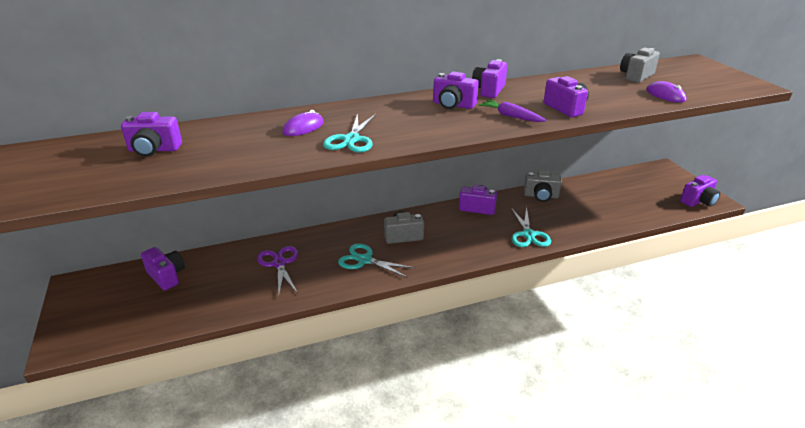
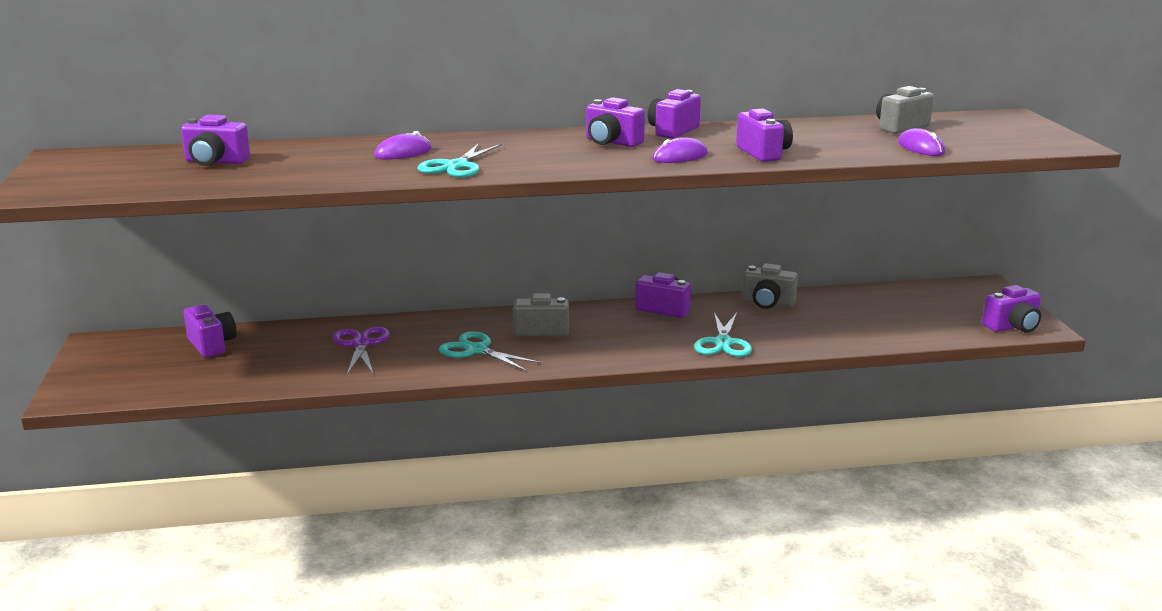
camera: 10 degrees right, 10 degrees down
purple carrot [479,100,547,122] -> purple mouse [652,137,708,163]

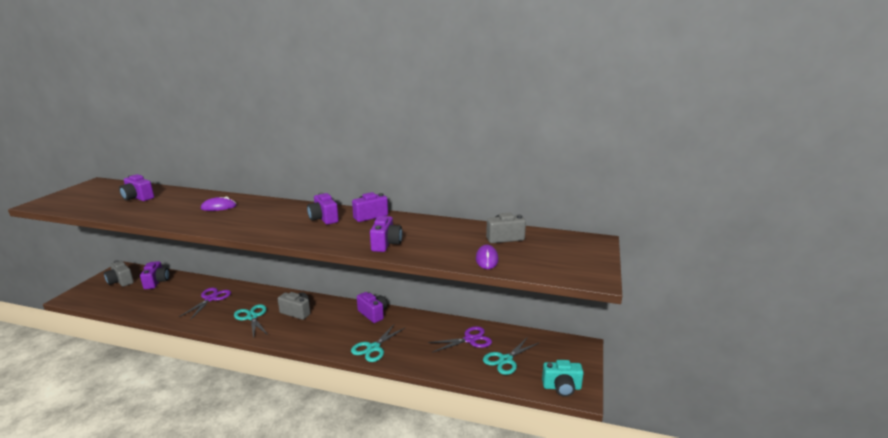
camera: 25 degrees right, 0 degrees up
turquoise scissors [417,143,502,177] -> turquoise scissors moved to [483,337,539,375]
purple mouse [652,137,708,163] -> none
grey camera [742,263,798,309] -> grey camera moved to [104,260,134,287]
purple camera [982,285,1041,333] -> turquoise camera [542,360,584,397]
none -> purple scissors [428,326,492,352]

